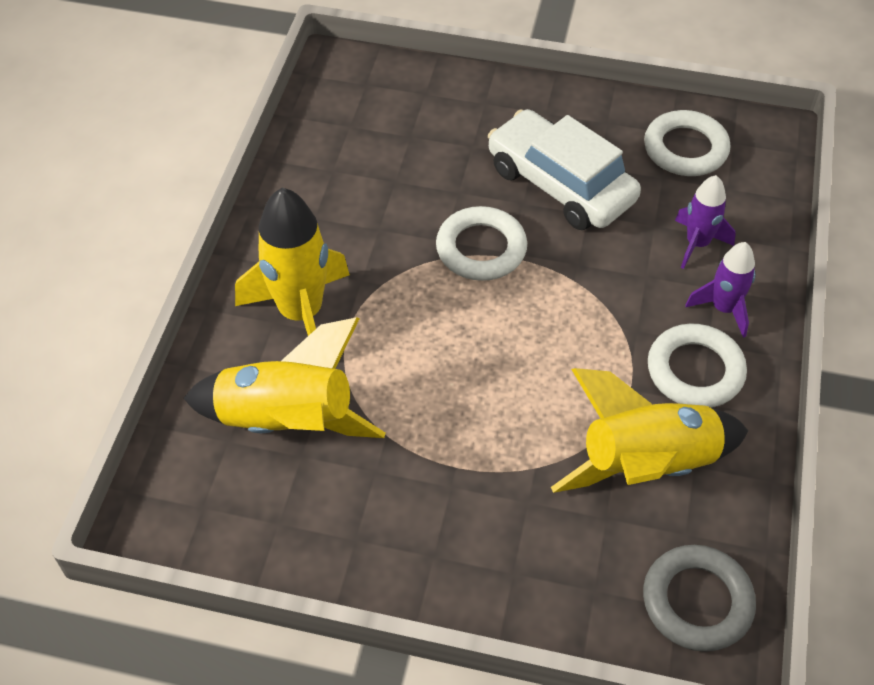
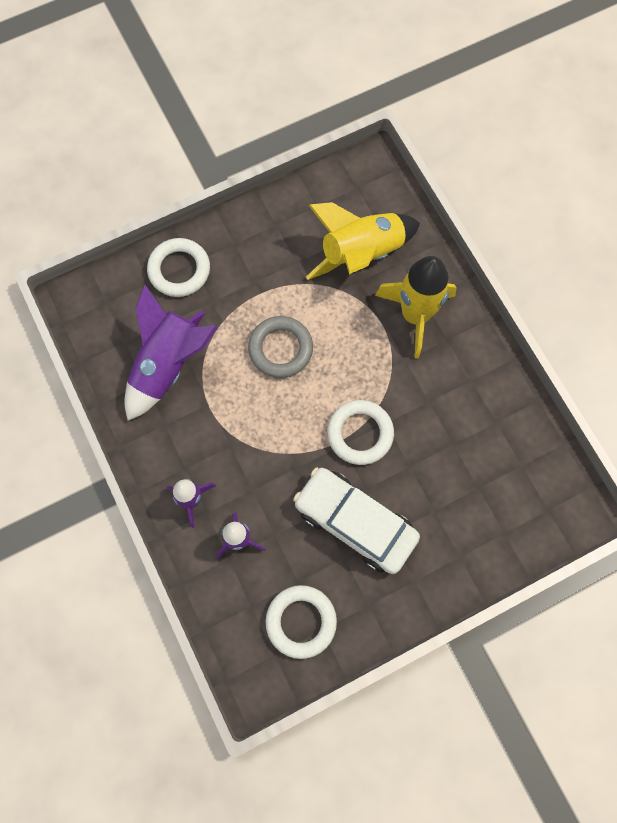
camera: 140 degrees right, 20 degrees up
white car [488,109,641,230] -> white car turned 150 degrees counterclockwise [293,467,420,574]
yellow rocket [551,368,748,493] -> purple rocket [124,284,218,421]
grey ring [643,545,756,652] -> grey ring moved to [248,316,313,378]
white ring [648,324,747,408] -> white ring moved to [147,238,210,297]

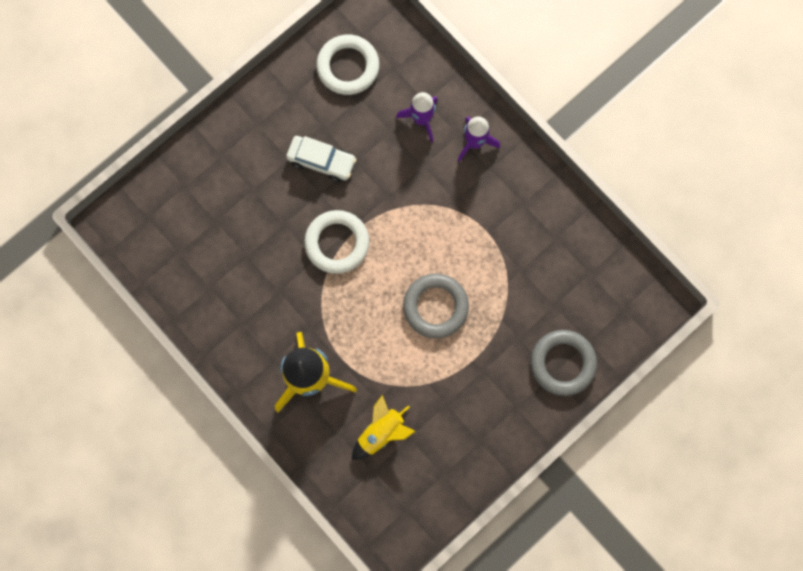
camera: 165 degrees right, 5 degrees up
purple rocket [124,284,218,421] -> none
white ring [147,238,210,297] -> grey ring [531,330,597,396]
white car [293,467,420,574] -> white car [286,136,357,182], size x0.58
yellow rocket [306,202,420,280] -> yellow rocket [352,395,416,460], size x0.56

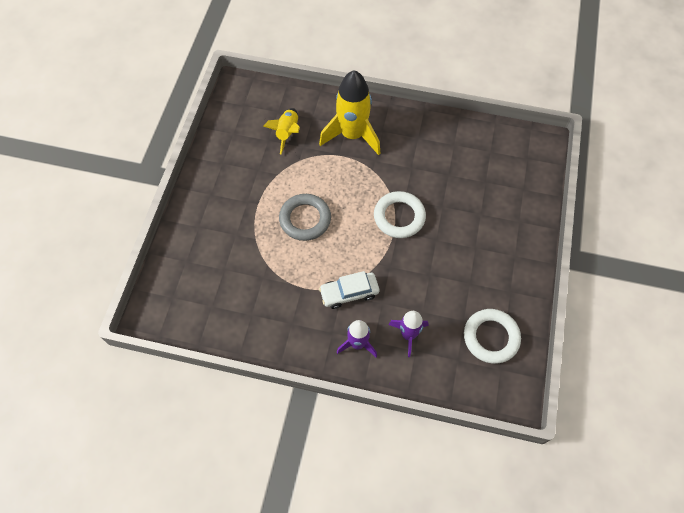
camera: 145 degrees right, 15 degrees down
white car [286,136,357,182] -> white car moved to [319,271,379,309]
grey ring [531,330,597,396] -> none

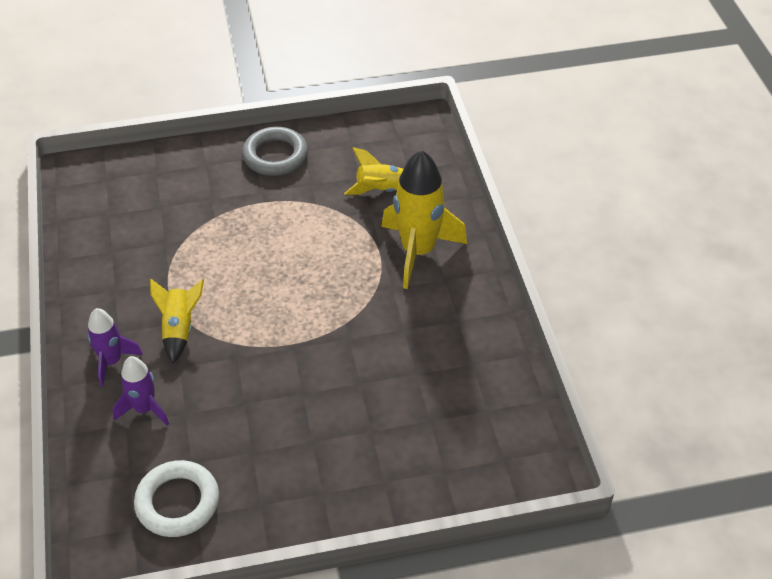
camera: 65 degrees right, 15 degrees down
grey ring [279,194,331,241] -> grey ring moved to [242,127,308,176]
white car [319,271,379,309] -> yellow rocket [150,279,204,363]
white ring [374,191,426,238] -> none

